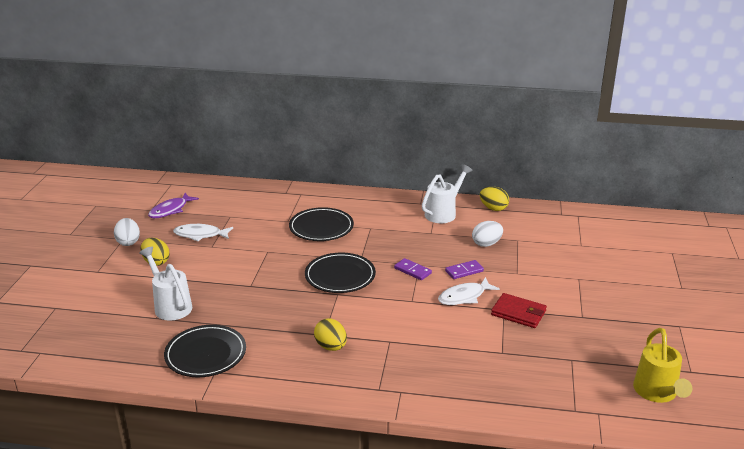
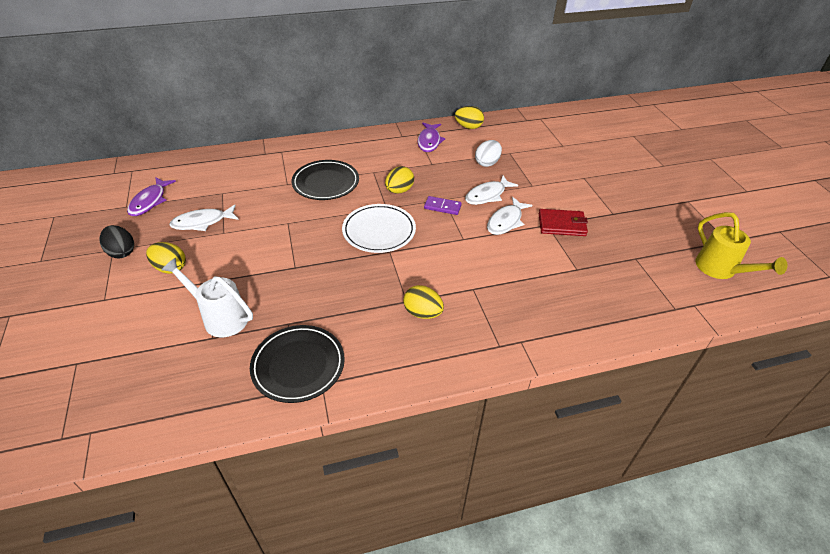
camera: 25 degrees left, 15 degrees up
white egg [114,218,140,246] -> black egg [100,225,134,259]
black plate [305,253,376,293] -> white plate [342,204,416,253]
white watering can [422,164,473,223] -> purple fish [418,123,445,152]
purple domino [445,260,484,279] -> white fish [465,176,518,205]
none -> yellow egg [385,166,414,193]

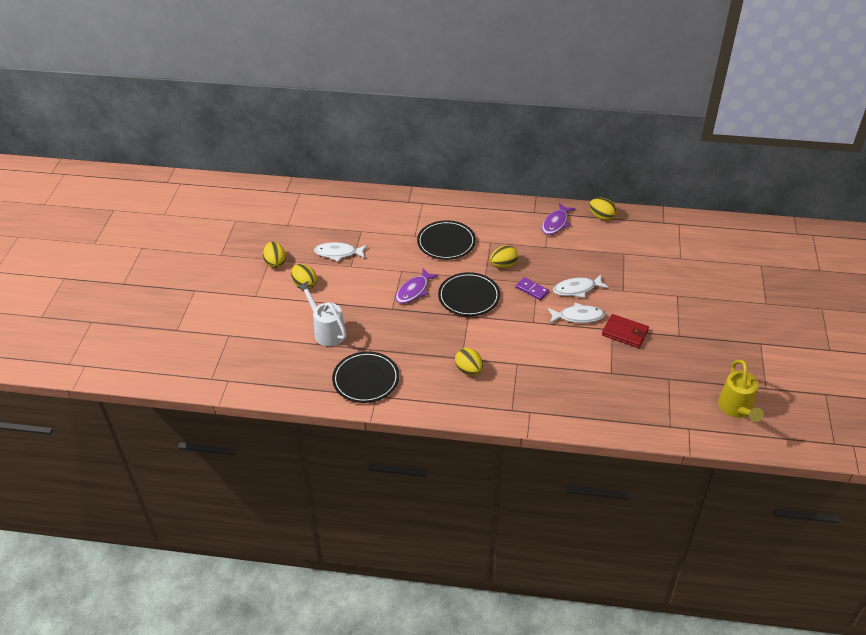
camera: 25 degrees right, 0 degrees up
black egg [100,225,134,259] -> yellow egg [263,242,286,268]
purple fish [127,177,176,216] -> purple fish moved to [396,269,439,304]
white plate [342,204,416,253] -> black plate [438,272,500,316]
white egg [475,140,502,167] -> none
white fish [487,197,533,235] -> white fish turned 150 degrees counterclockwise [548,303,605,323]

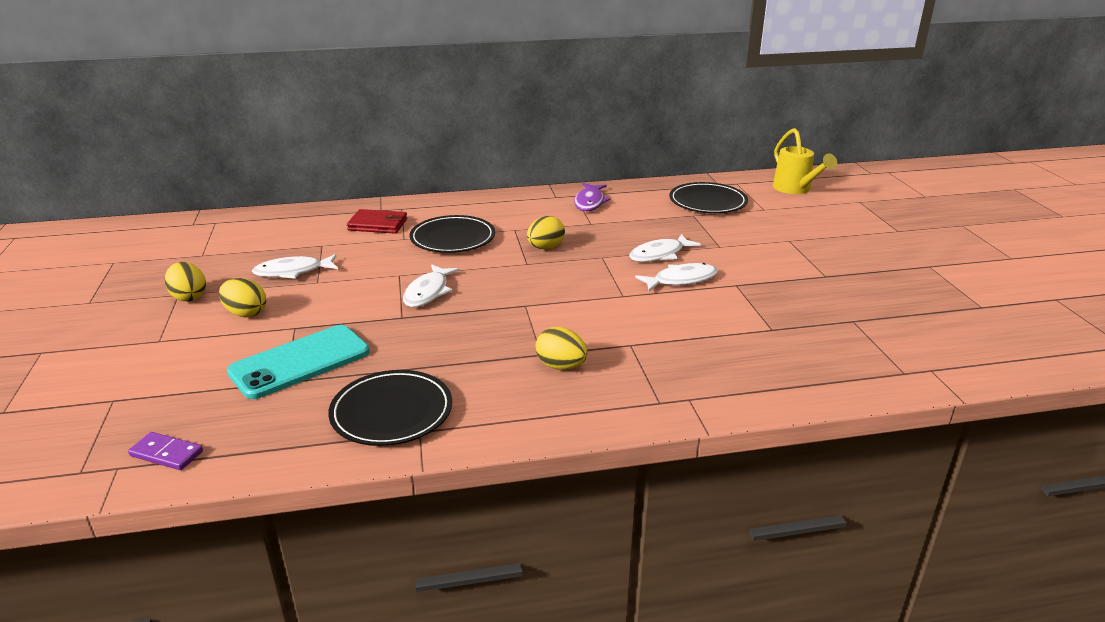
camera: 20 degrees left, 15 degrees down
white watering can [297,281,347,346] -> turquoise phone [227,325,370,399]
purple fish [396,269,439,304] -> white fish [403,264,459,307]
black plate [438,272,500,316] -> black plate moved to [669,182,748,213]
purple domino [516,277,549,300] -> purple domino moved to [128,432,203,470]
yellow egg [589,198,617,221] -> none
red wallet [602,314,649,348] -> red wallet moved to [347,209,407,234]
yellow watering can [718,360,764,422] -> yellow watering can moved to [773,128,837,194]

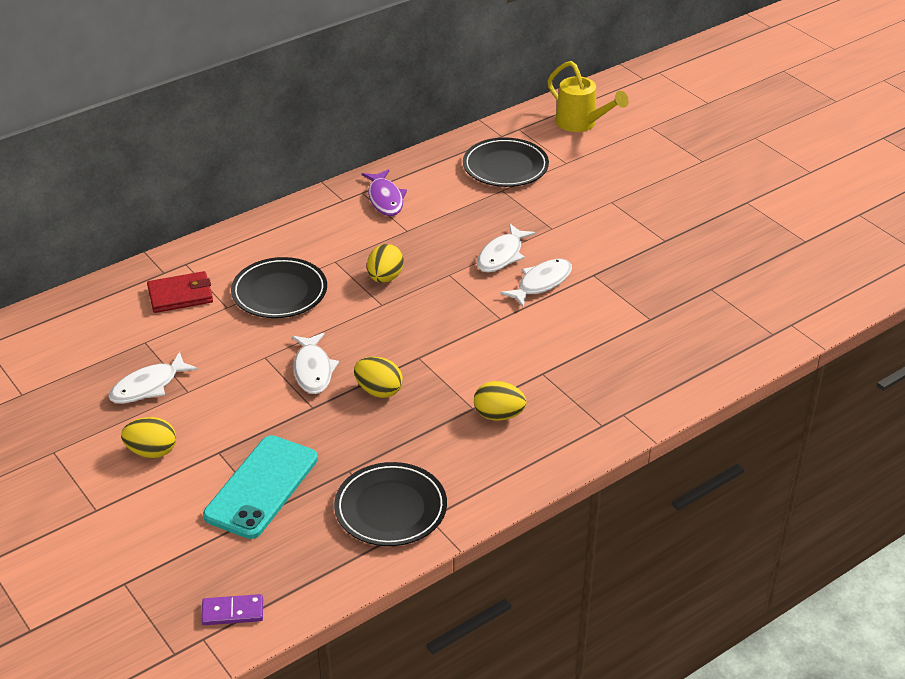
camera: 25 degrees left, 10 degrees up
yellow egg [165,262,206,301] -> yellow egg moved to [354,357,403,398]

